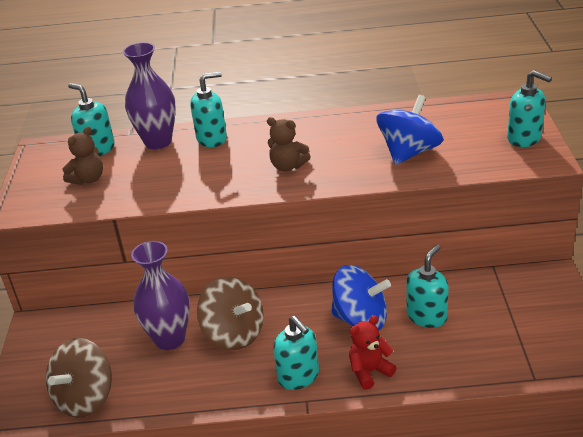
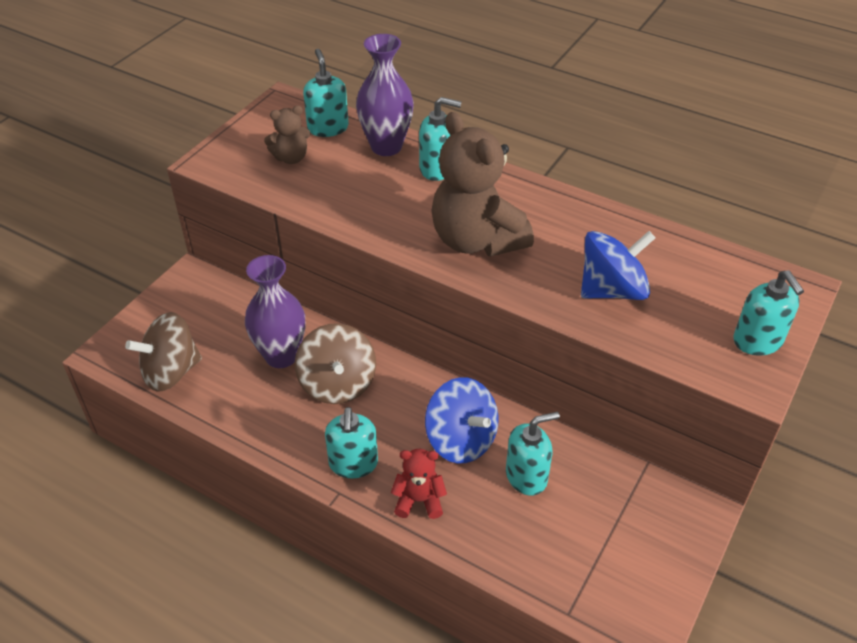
camera: 30 degrees right, 10 degrees up
brown teddy bear [267,117,311,171] -> brown teddy bear [431,112,534,256], size x2.04

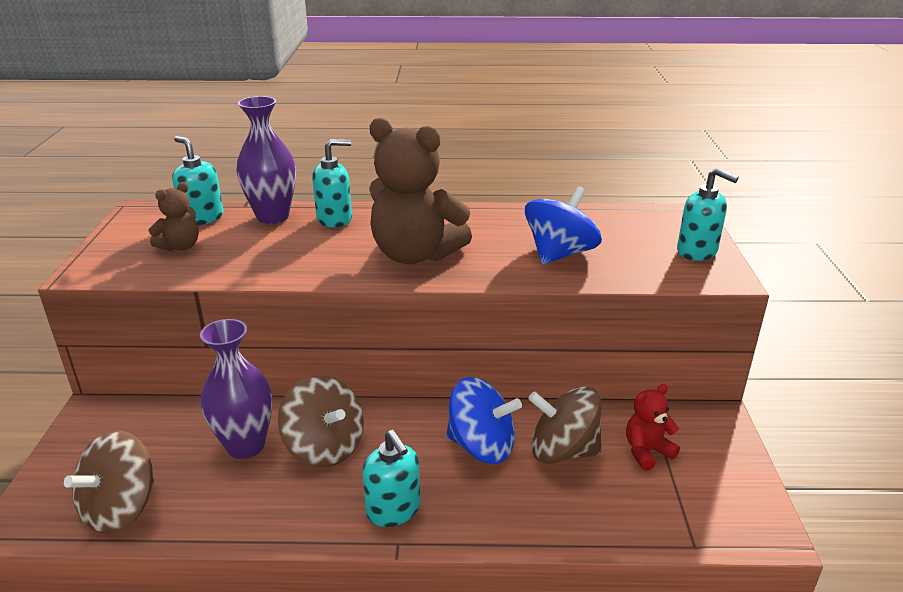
camera: 30 degrees left, 15 degrees down
red teddy bear [391,448,447,519] -> red teddy bear moved to [626,384,680,471]
turquoise soap dispenser [506,412,560,496] -> brown spinning top [528,386,602,464]

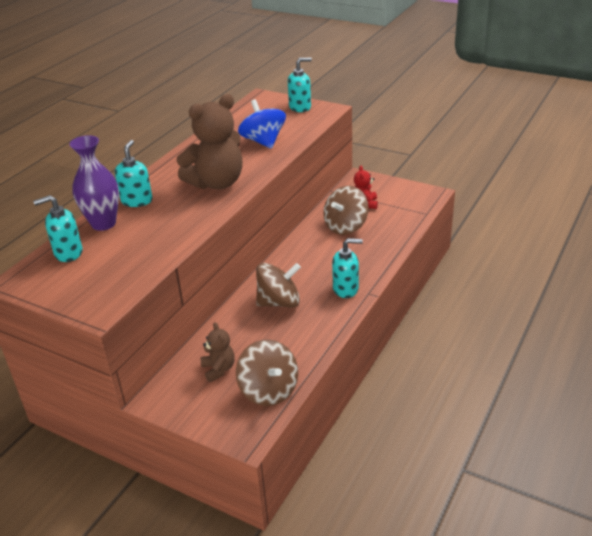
camera: 60 degrees left, 5 degrees up
brown teddy bear [148,182,199,252] -> brown teddy bear moved to [200,322,235,382]
purple vase [200,319,273,459] -> none
blue spinning top [446,377,522,464] -> none

